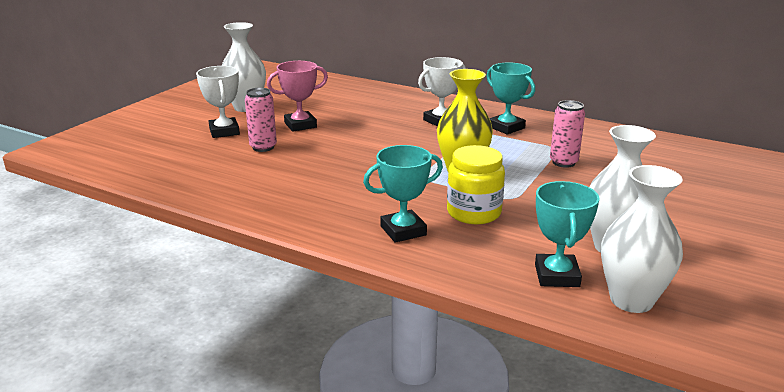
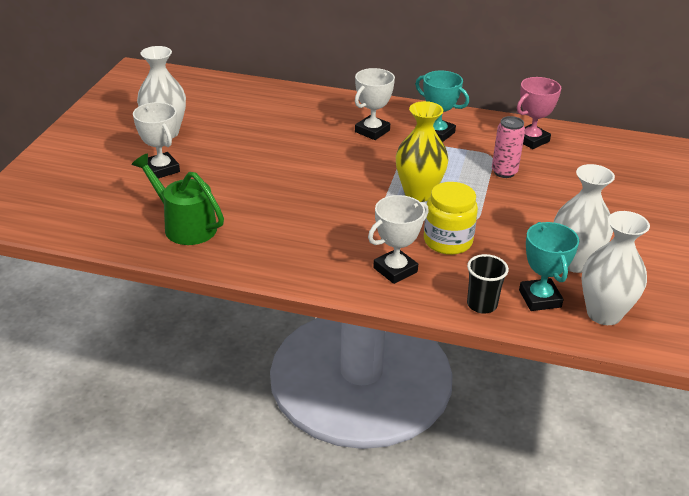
camera: 15 degrees left, 10 degrees up
pink can [245,88,277,152] -> none
pink trophy [267,61,328,132] -> pink trophy moved to [517,77,561,149]
turquoise trophy [363,145,443,243] -> white trophy [368,195,429,284]
none -> green watering can [132,153,224,245]
none -> black cup [467,254,509,314]

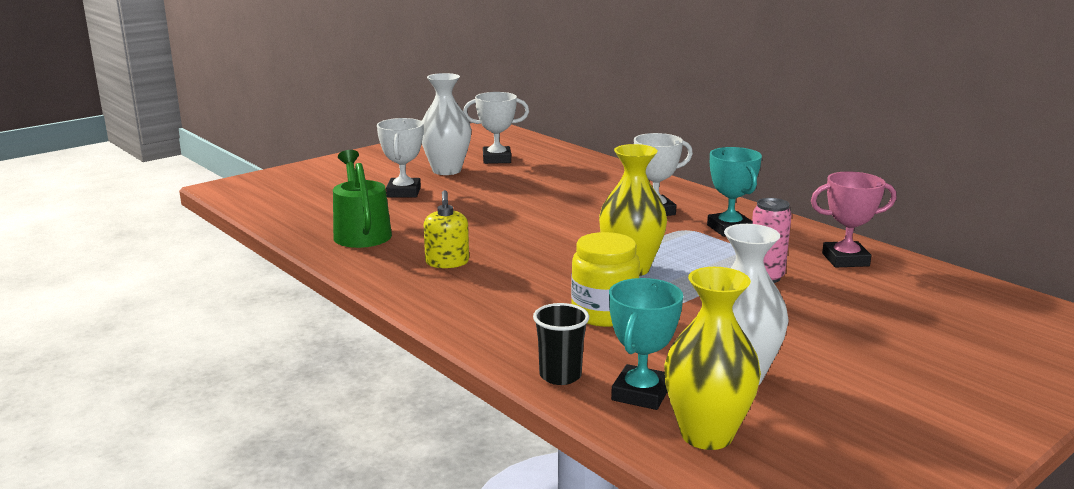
camera: 35 degrees right, 15 degrees down
white trophy [368,195,429,284] -> white trophy moved to [463,92,529,164]
white vase [582,211,650,325] -> yellow vase [664,267,761,450]
none -> yellow soap dispenser [424,190,469,268]

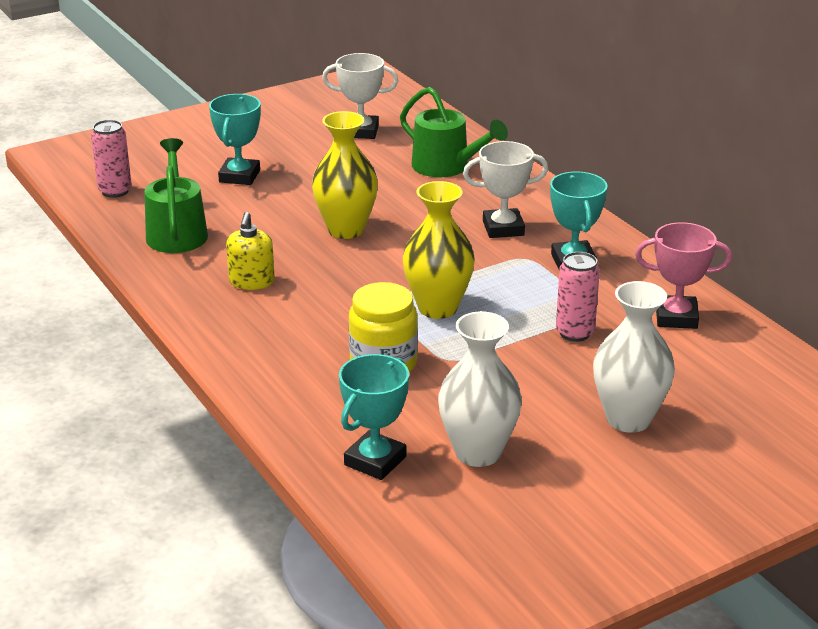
camera: 10 degrees right, 10 degrees up
white trophy [377,118,423,198] -> turquoise trophy [209,94,261,185]
white vase [422,73,471,175] -> white vase moved to [593,281,675,433]
black cup [533,303,589,385] -> none
yellow vase [664,267,761,450] -> yellow vase moved to [312,111,378,239]
none -> pink can [91,120,132,198]
none -> green watering can [400,87,508,177]

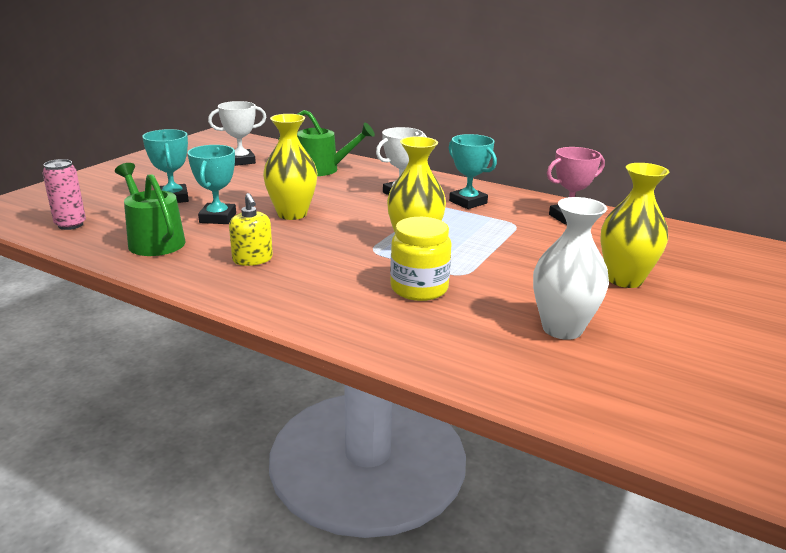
camera: 30 degrees left, 5 degrees down
turquoise trophy [339,354,409,480] -> turquoise trophy moved to [188,145,236,224]
pink can [556,252,600,342] -> none
white vase [593,281,675,433] -> yellow vase [600,163,669,288]

